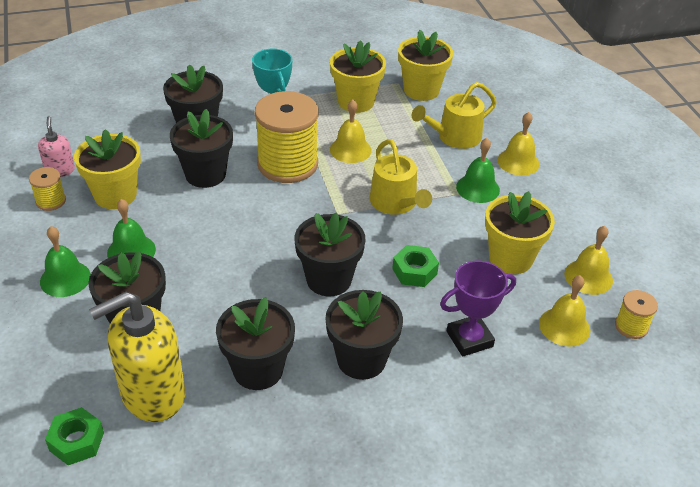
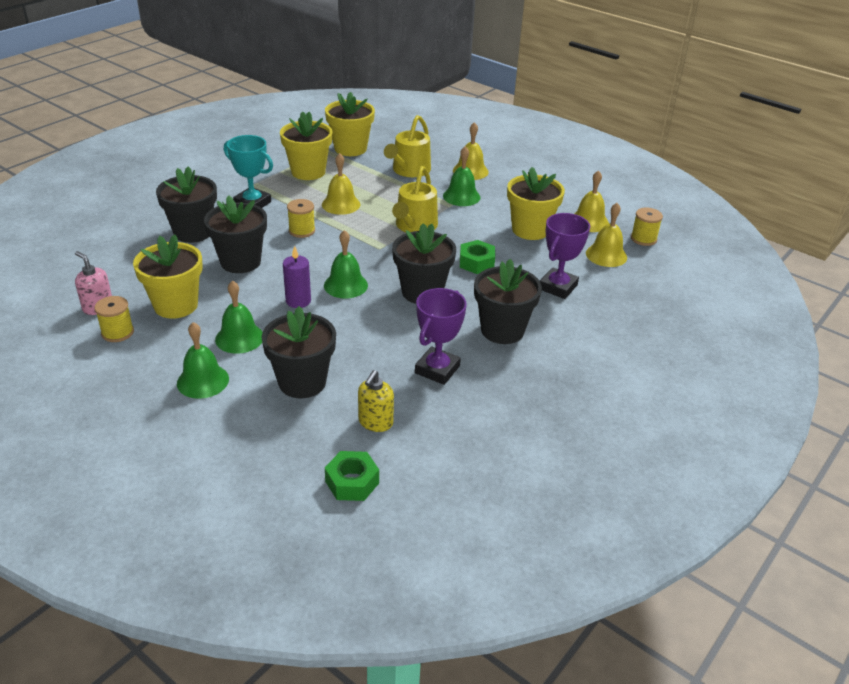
camera: 35 degrees left, 5 degrees down
yellow soap dispenser [89,292,185,422] -> yellow soap dispenser [358,370,394,432], size x0.49
black flower pot [216,297,295,390] -> purple trophy [415,288,467,385]
yellow spool [254,91,319,183] -> yellow spool [287,199,315,238], size x0.46
yellow watering can [369,139,432,215] -> yellow watering can turned 75 degrees clockwise [392,166,438,232]
none -> purple candle [283,246,311,308]
none -> green bell [324,230,368,299]

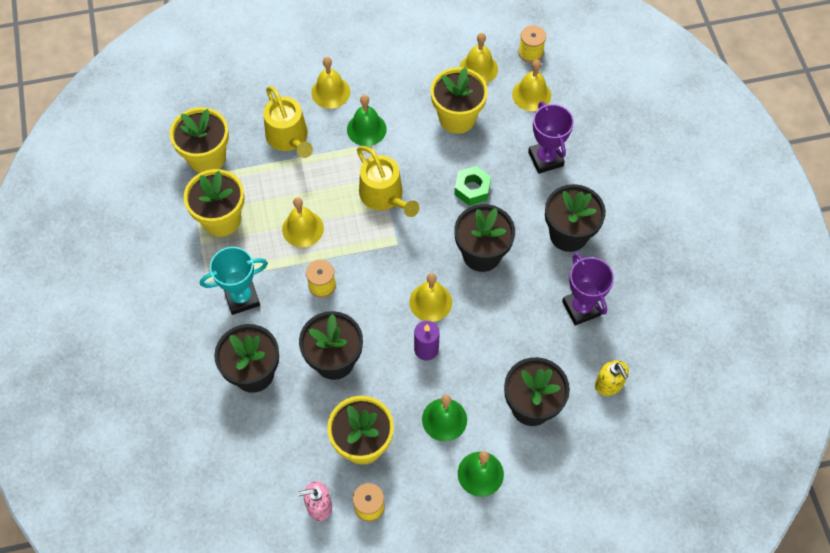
camera: 50 degrees left, 25 degrees up
green bell [324,230,368,299] -> yellow bell [409,273,452,322]
green nut [325,451,379,501] -> none

